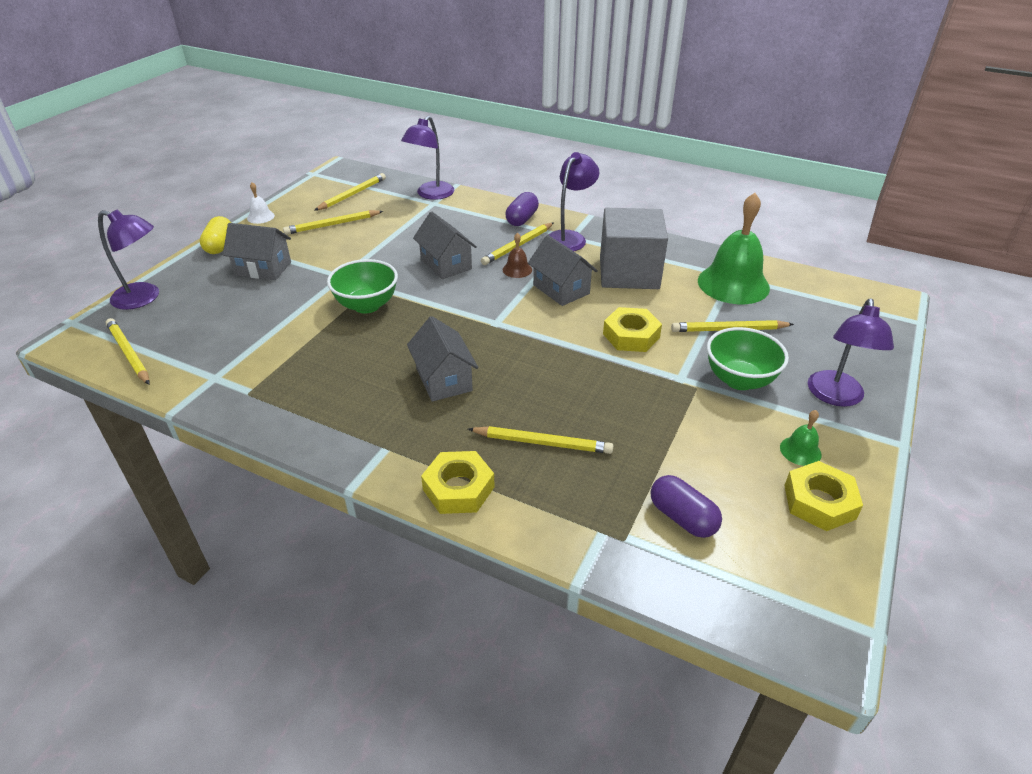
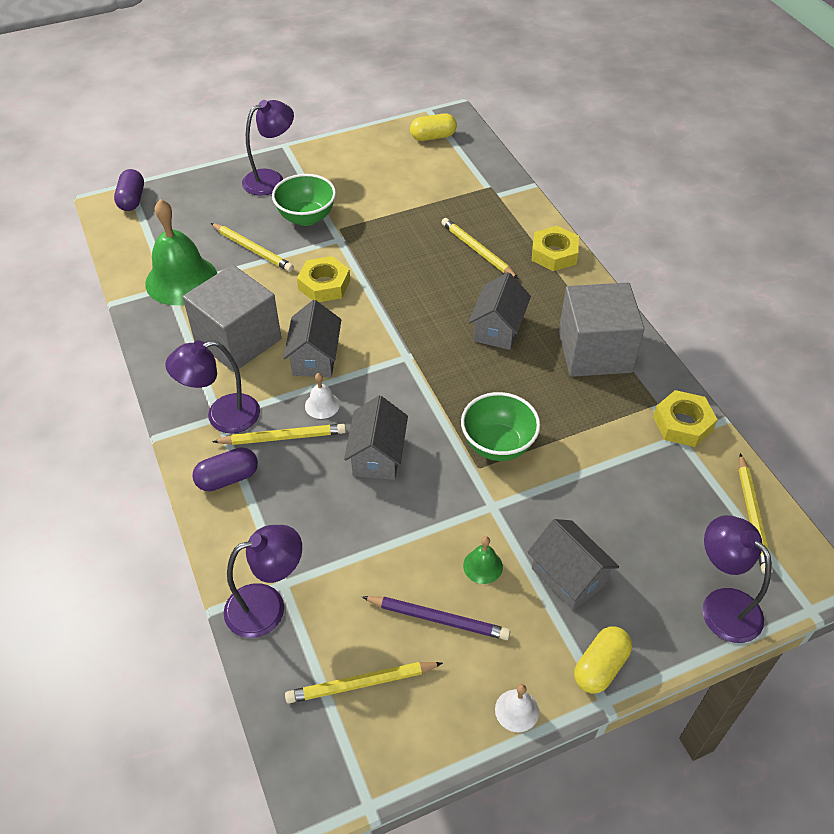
camera: 140 degrees left, 10 degrees up
yellow pencil [283,210,383,235] -> purple pencil [362,596,510,640]
brown bell [503,233,532,278] -> white bell [305,373,340,419]
purple capsule [651,475,722,538] -> purple capsule moved to [114,169,144,211]
green bell [780,410,822,466] -> green bell moved to [463,536,503,584]
yellow nut [784,461,863,531] -> yellow nut moved to [653,390,718,447]
none -> yellow capsule [410,113,457,141]
none -> grey cube [559,283,645,377]

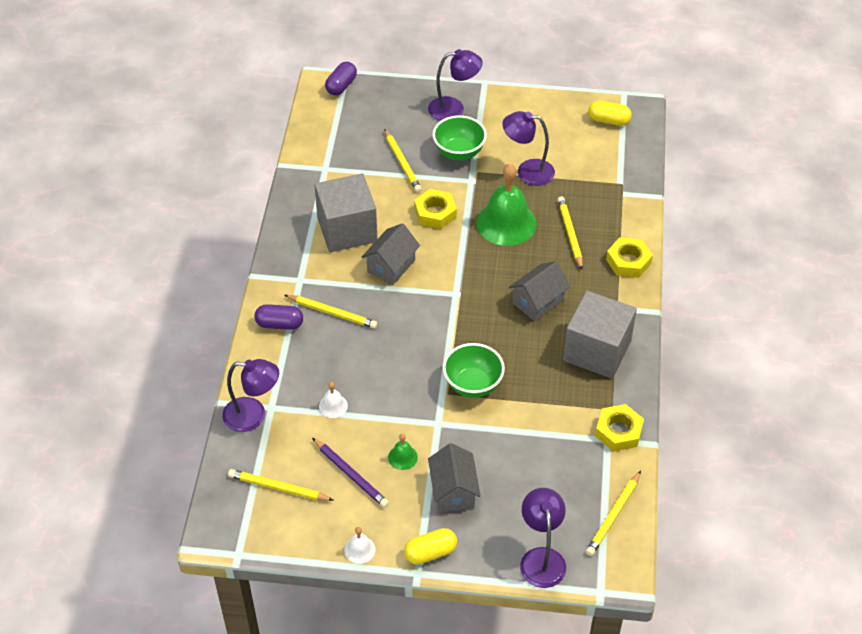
camera: 30 degrees right, 0 degrees up
green bell [145,199,217,305] -> green bell moved to [476,164,537,246]
purple lamp [165,340,260,433] -> purple lamp moved to [502,111,555,186]
white bell [305,373,340,419] -> white bell moved to [319,382,348,418]
grey house [344,396,408,480] -> none

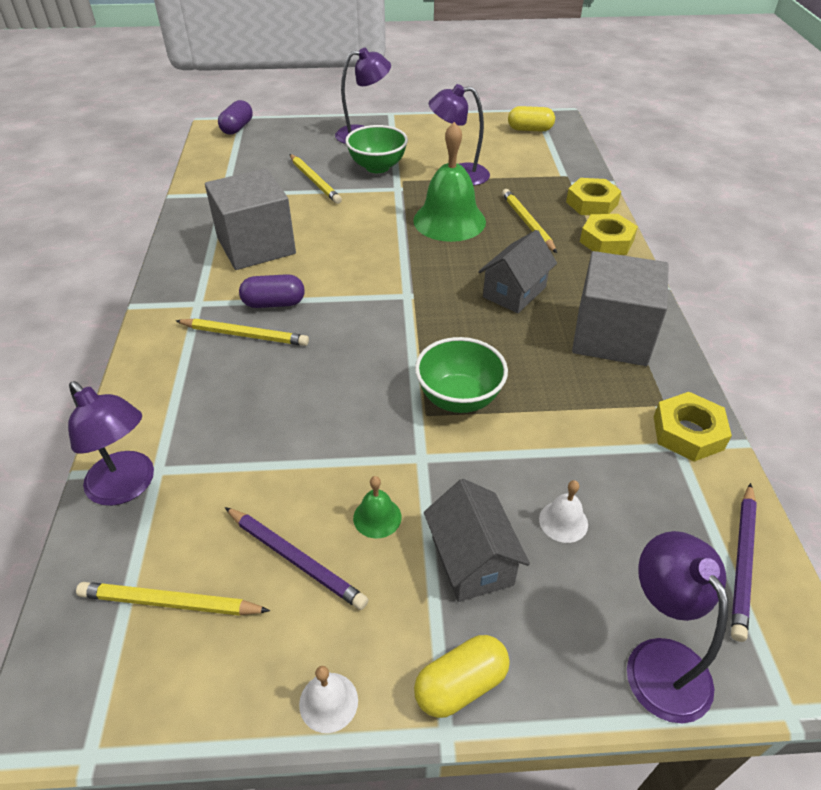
camera: 10 degrees left, 5 degrees down
purple lamp [222,359,279,432] -> purple lamp turned 45 degrees clockwise [68,381,154,506]
purple capsule [255,304,303,330] -> purple capsule moved to [239,274,305,308]
white bell [319,382,348,418] -> white bell moved to [539,480,588,543]
grey house [362,223,420,285] -> none
yellow nut [414,189,457,229] -> yellow nut moved to [566,178,621,215]
yellow pencil [586,471,641,556] -> purple pencil [731,483,757,642]

